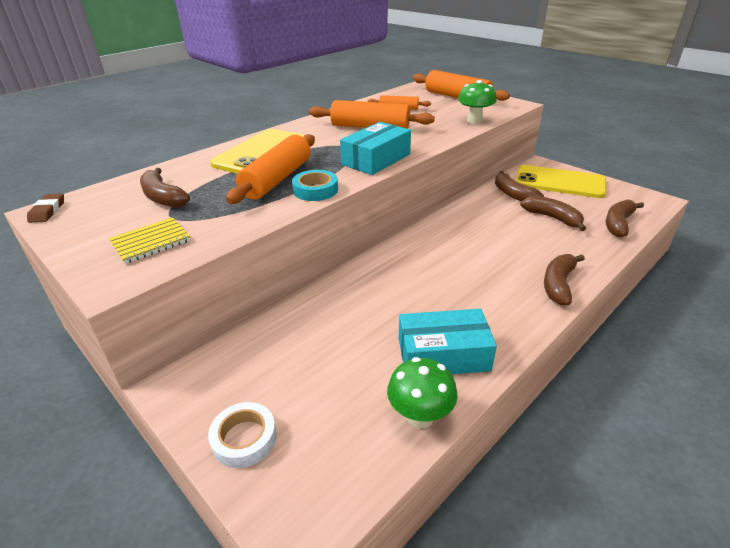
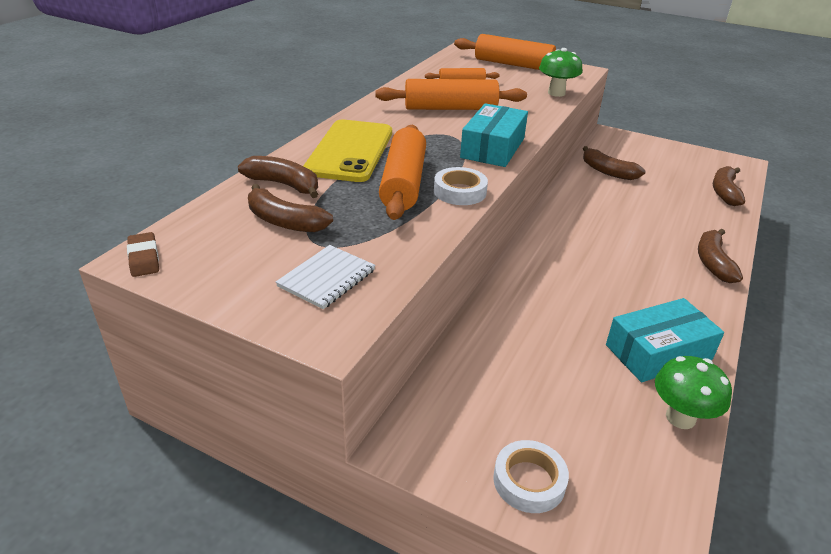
camera: 20 degrees left, 0 degrees up
yellow notebook [109,217,191,264] -> white notebook [276,245,376,309]
turquoise tape [292,170,338,201] -> white tape [434,167,488,205]
yellow phone [515,165,606,198] -> none
brown banana [520,196,586,231] -> brown banana moved to [238,156,318,198]

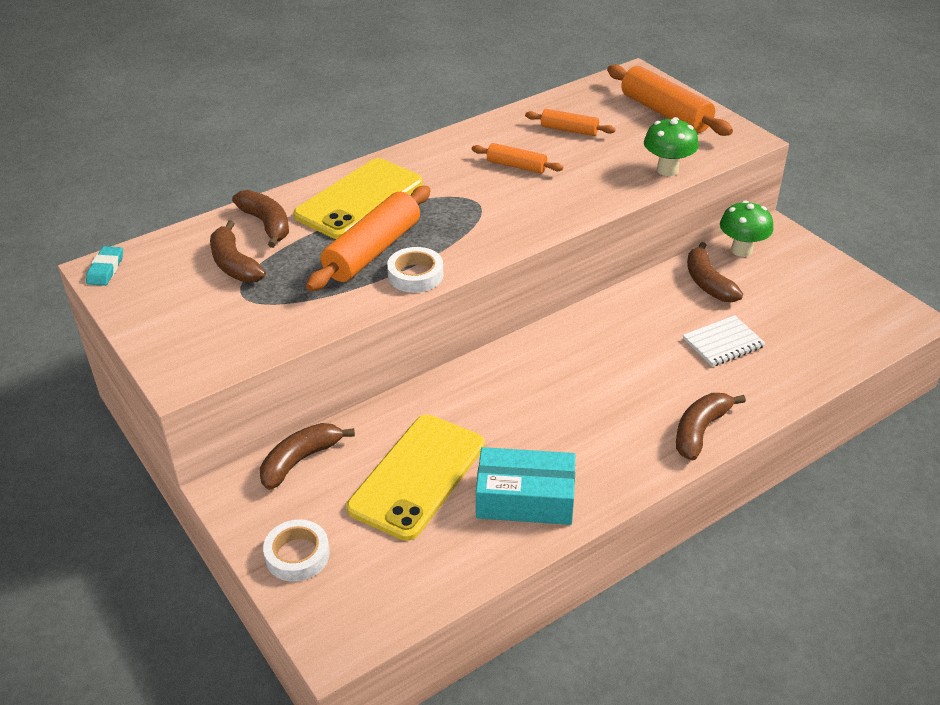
camera: 30 degrees right, 5 degrees up
brown eraser [127,232,159,277] -> turquoise eraser [86,246,123,286]
white notebook [276,245,376,309] -> white notebook moved to [683,315,766,367]
orange rolling pin [375,79,527,110] -> orange rolling pin [472,143,563,173], size x0.55
turquoise box [460,103,528,167] -> none
green mushroom [655,356,732,429] -> green mushroom moved to [720,200,773,257]
brown banana [713,166,745,206] -> brown banana moved to [260,423,355,490]
none -> yellow phone [347,415,485,541]

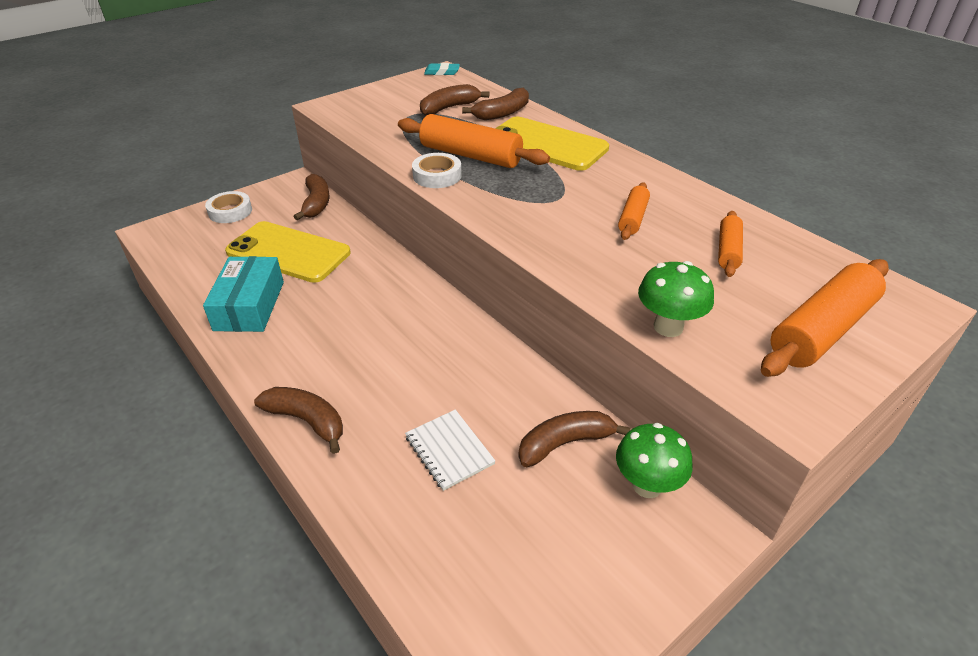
camera: 85 degrees right, 0 degrees up
brown banana [260,423,355,490] -> brown banana turned 45 degrees clockwise [294,174,329,220]

